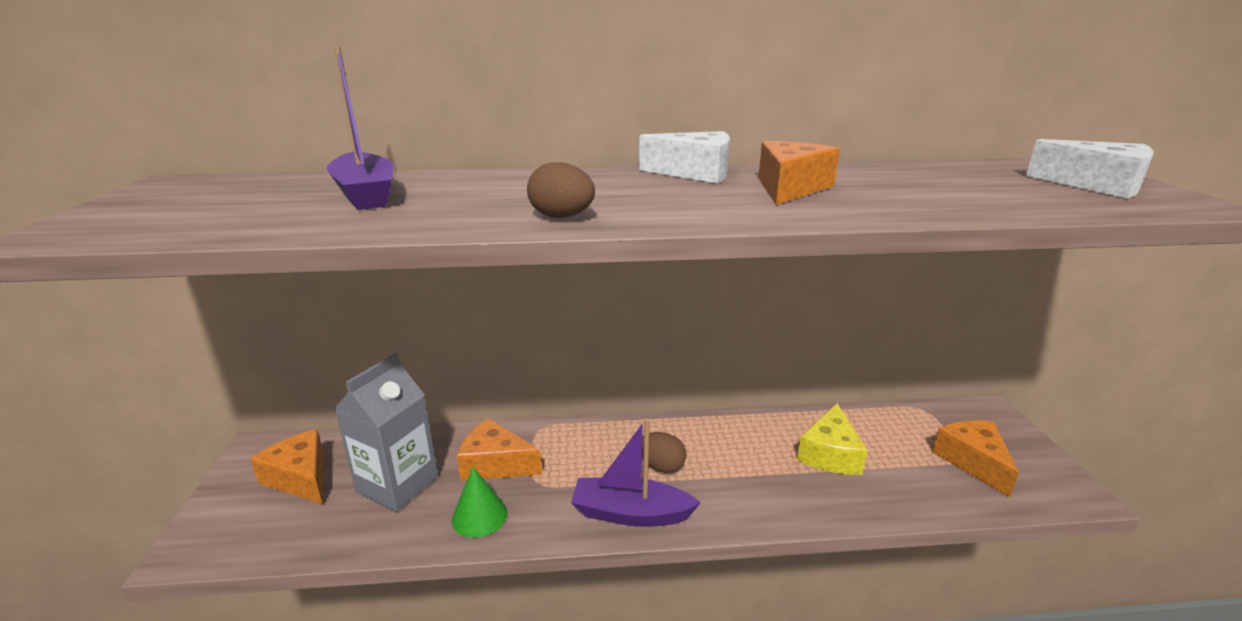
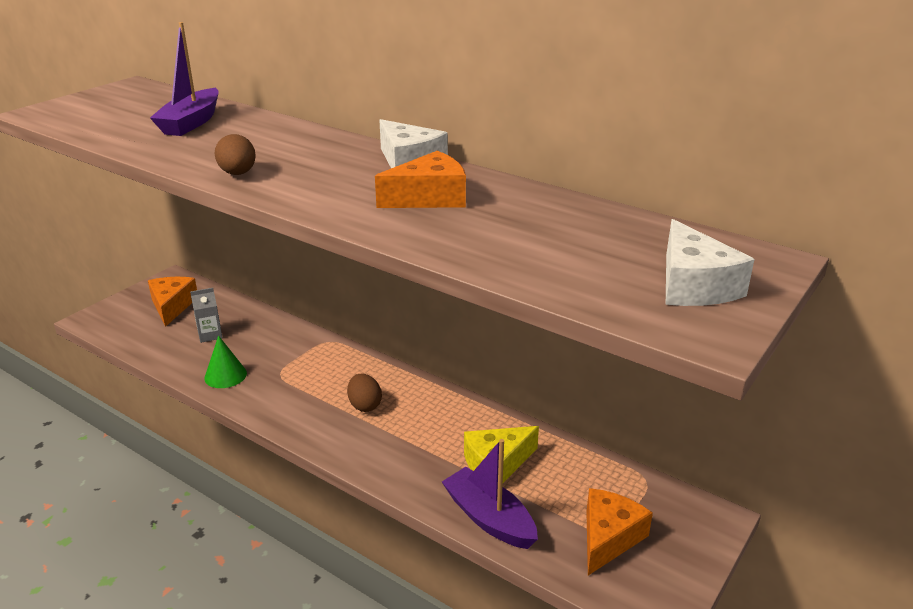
camera: 40 degrees right, 5 degrees up
grey carton [334,353,438,512] -> grey carton [190,288,222,343], size x0.51
orange cheese [457,418,542,481] -> none
purple boat [571,419,701,527] -> purple boat moved to [442,439,538,549]

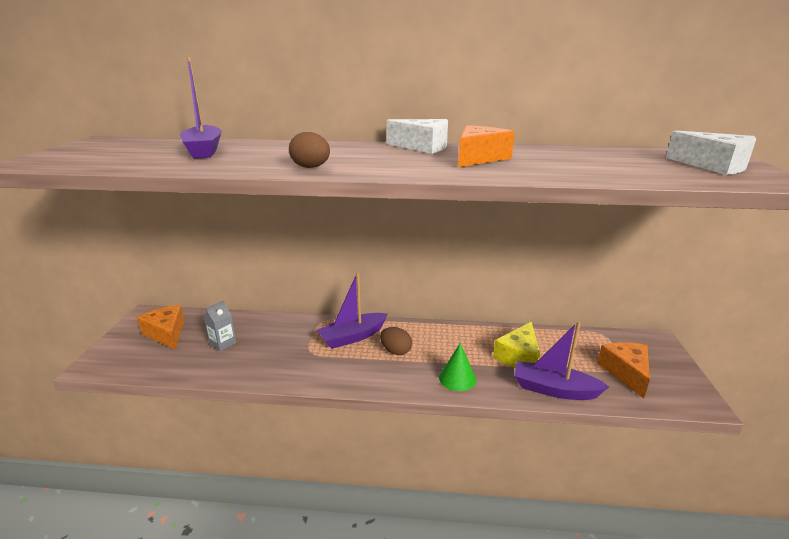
camera: 30 degrees left, 5 degrees down
green cone [204,336,247,388] -> green cone moved to [439,343,476,391]
none -> purple boat [316,272,387,349]

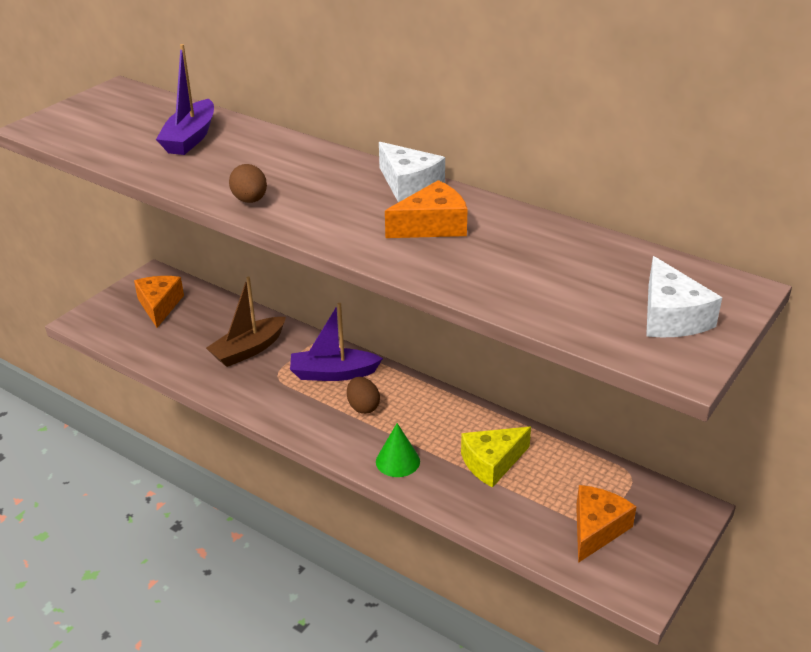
camera: 30 degrees right, 10 degrees up
grey carton [204,301,236,351] -> none
purple boat [514,321,609,400] -> none
none -> brown boat [206,277,286,367]

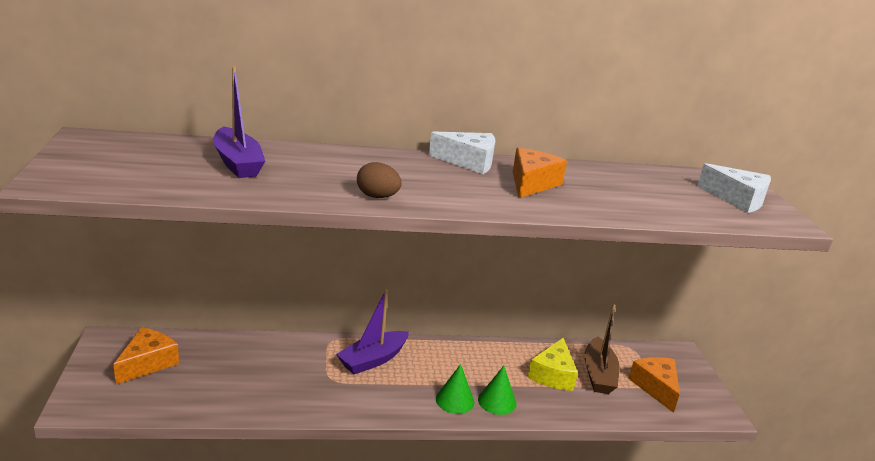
camera: 45 degrees left, 10 degrees down
orange cheese [134,276,184,328] -> orange cheese turned 75 degrees clockwise [114,327,179,384]
brown boat [206,277,286,367] -> brown boat moved to [584,304,620,394]
brown egg [347,377,380,414] -> none
none -> green cone [436,364,474,414]

